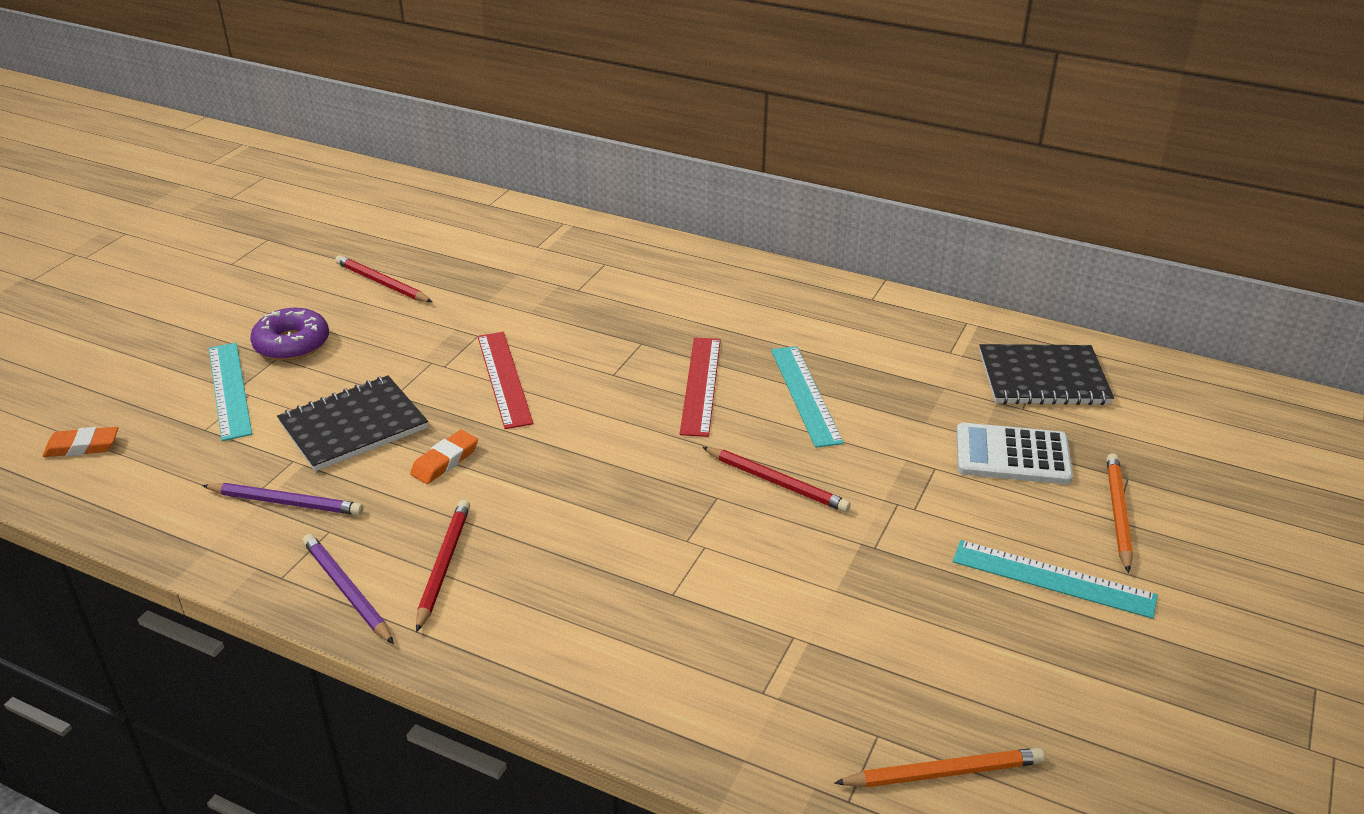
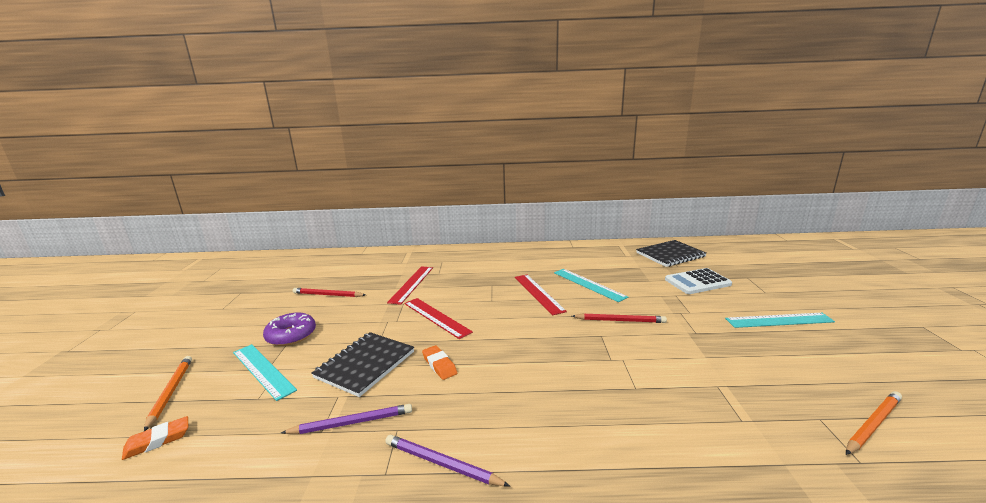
camera: 25 degrees left, 15 degrees down
orange eraser [410,430,478,484] -> orange eraser turned 45 degrees counterclockwise [422,345,457,380]
red pencil [416,500,470,632] -> none
orange pencil [1106,453,1133,573] -> orange pencil moved to [144,356,192,431]
none -> red ruler [387,266,433,305]

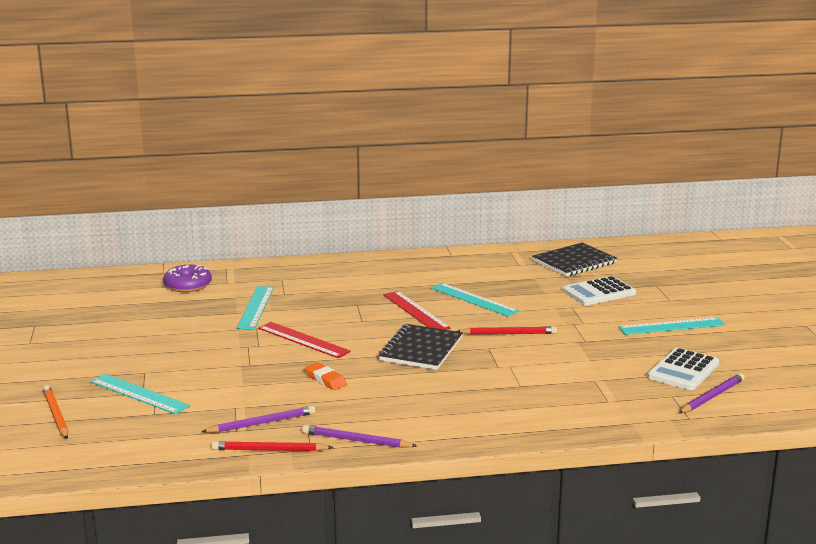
camera: 10 degrees left, 0 degrees up
orange eraser [122,416,188,460] -> none
purple donut [263,313,316,346] -> purple donut moved to [163,265,212,292]
red pencil [293,288,366,297] -> red pencil moved to [211,441,333,451]
black notebook [311,332,414,397] -> black notebook moved to [378,324,463,370]
red ruler [387,266,433,305] -> turquoise ruler [237,286,274,330]
orange pencil [846,391,902,455] -> purple pencil [679,373,745,413]
none -> white calculator [648,348,719,390]

